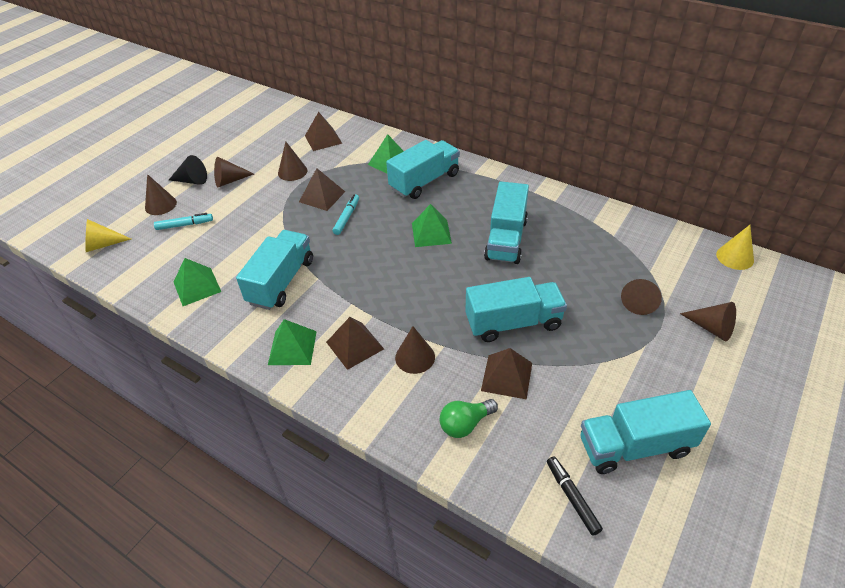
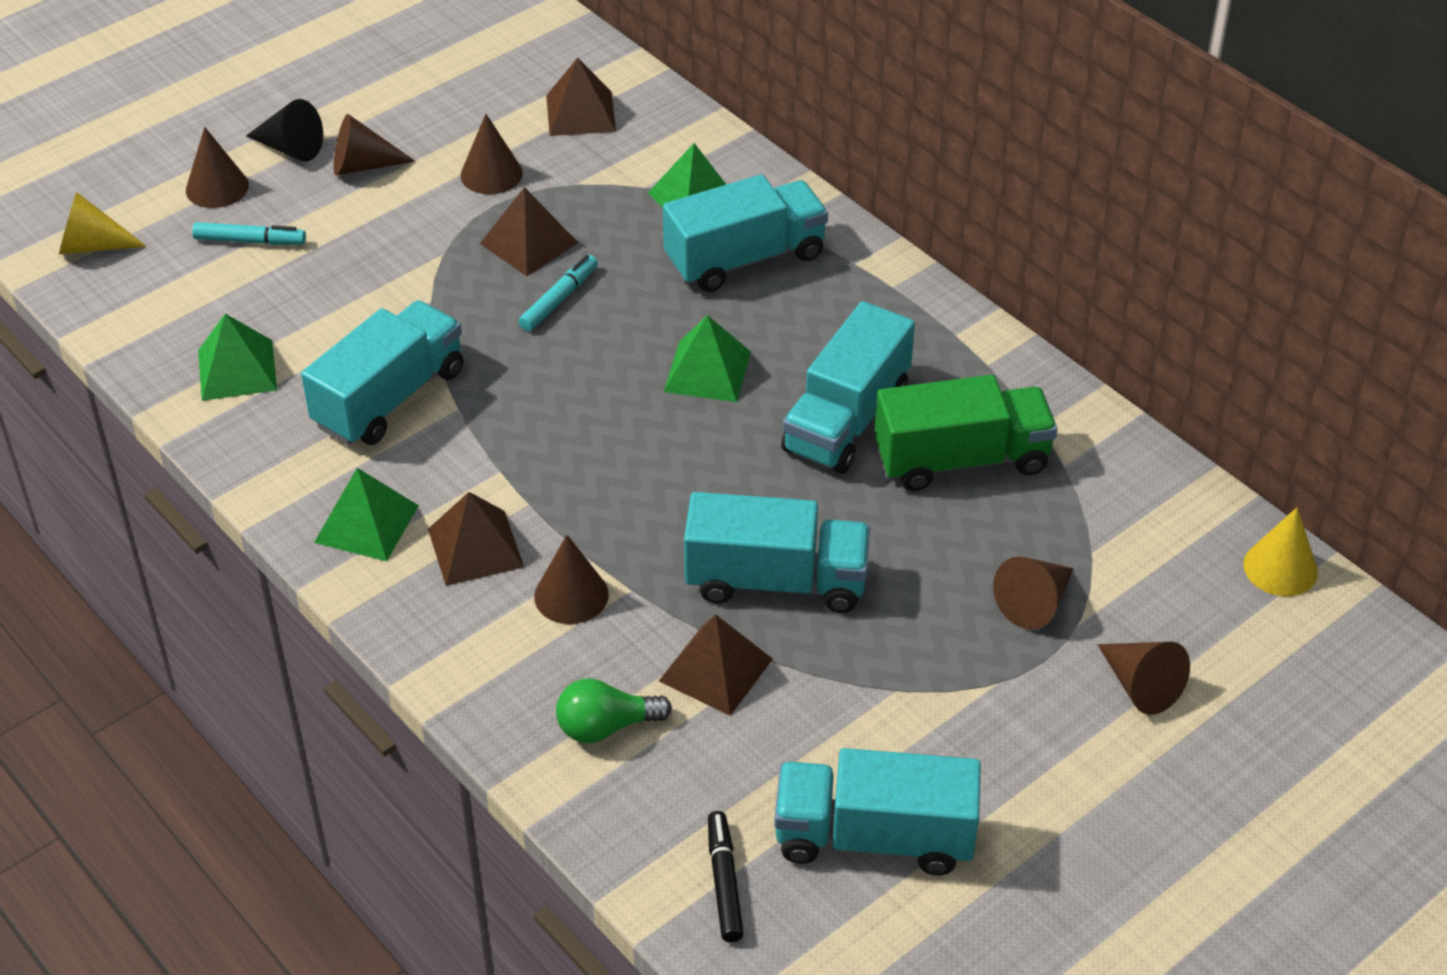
camera: 15 degrees right, 0 degrees up
none -> green truck [874,375,1058,491]

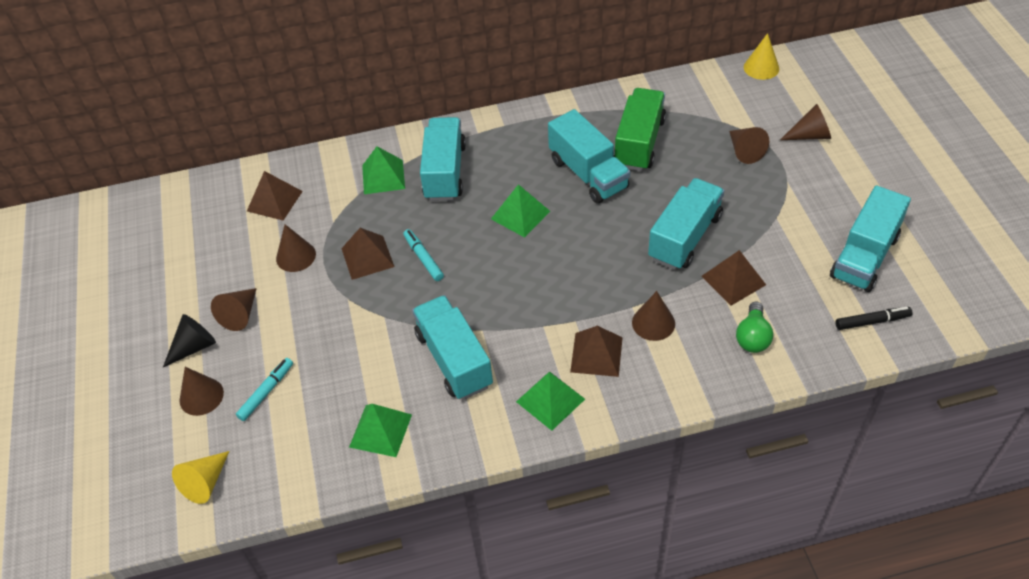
camera: 60 degrees left, 5 degrees up
black marker [708,811,744,942] -> black marker turned 150 degrees clockwise [836,307,913,330]

